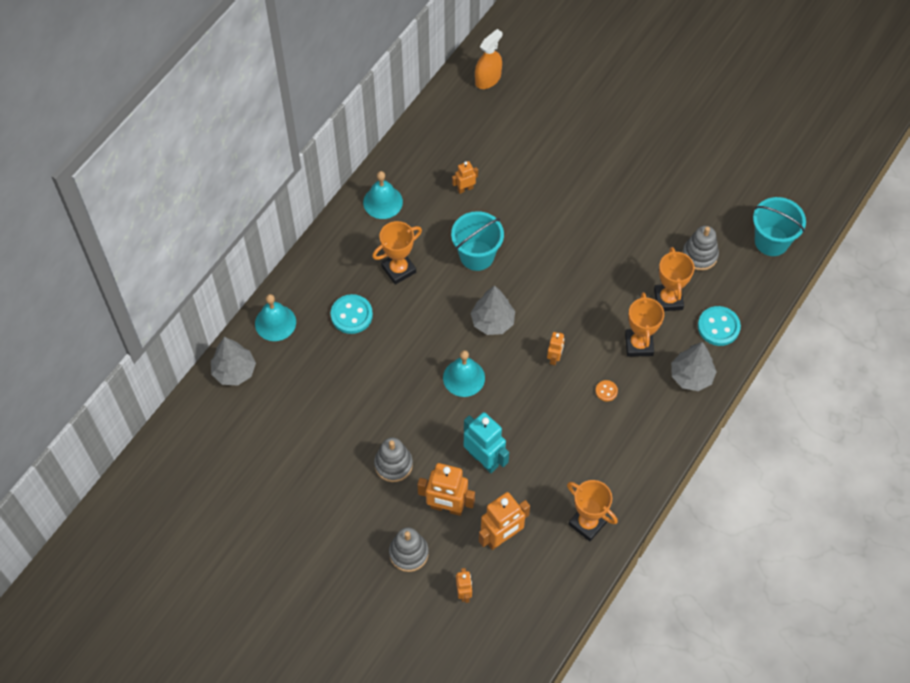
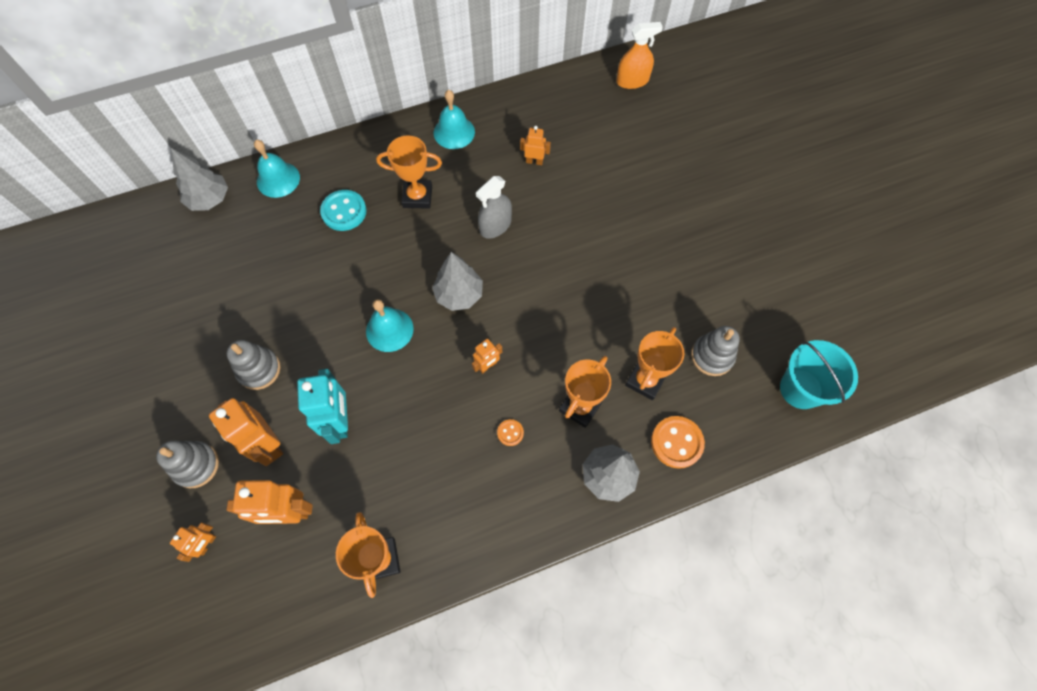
camera: 35 degrees right, 5 degrees up
turquoise bucket [451,211,504,271] -> grey spray bottle [476,176,512,238]
turquoise button [698,306,741,346] -> orange button [651,416,705,469]

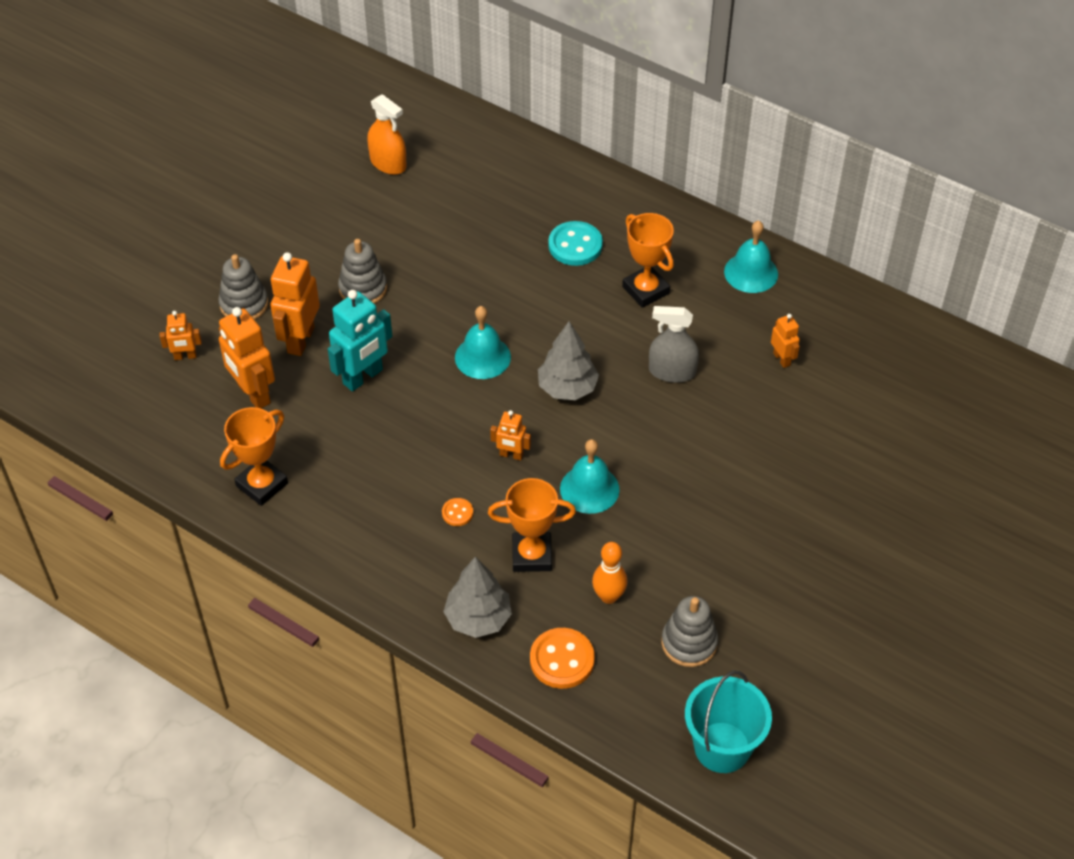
camera: 55 degrees right, 15 degrees down
grey tree [171,148,228,211] -> none
turquoise bell [254,140,300,198] -> turquoise bell moved to [560,439,620,514]
orange spray bottle [616,22,663,89] -> orange spray bottle moved to [367,94,407,175]
orange trophy [625,327,684,400] -> orange bowling pin [592,542,627,604]

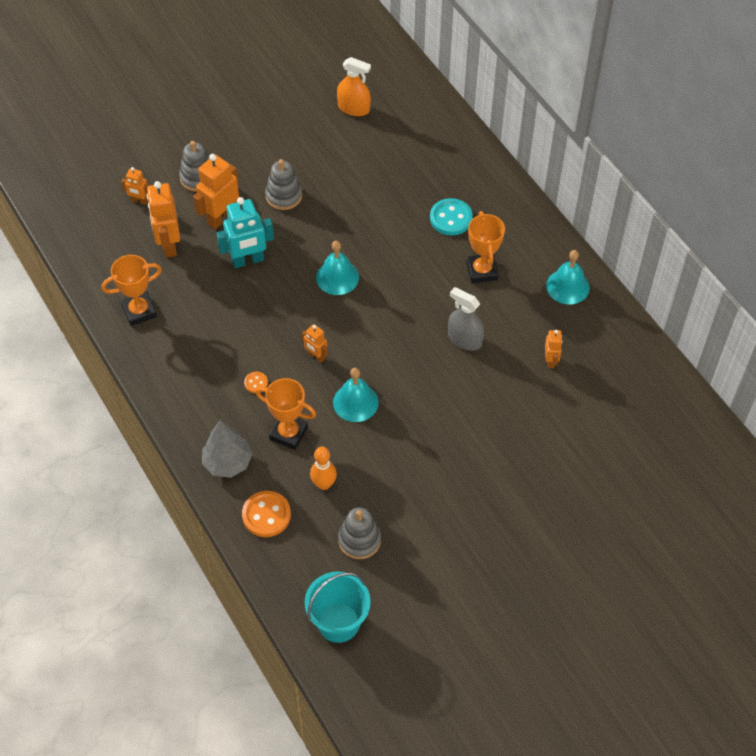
camera: 25 degrees right, 5 degrees up
orange spray bottle [367,94,407,175] -> orange spray bottle turned 45 degrees counterclockwise [337,57,371,116]
grey tree [538,321,599,400] -> none

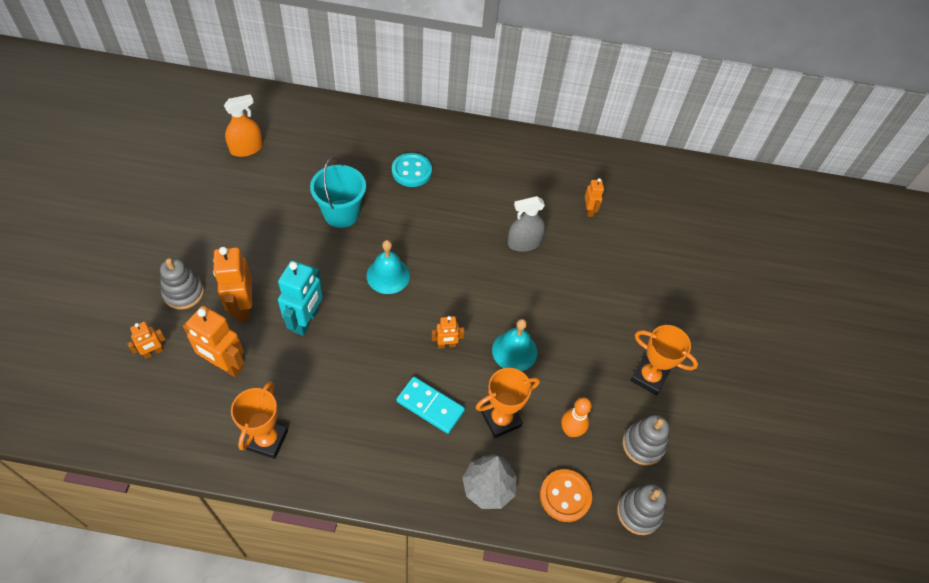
camera: 55 degrees left, 0 degrees up
orange button [244,372,268,393] -> turquoise domino [396,377,465,434]
grey stacking toy [265,159,302,210] -> grey stacking toy moved to [617,484,666,535]
turquoise bucket [305,571,371,643] -> turquoise bucket moved to [310,157,366,228]
orange trophy [467,211,505,283] -> orange trophy moved to [630,325,698,395]
orange robot [545,330,563,368] -> orange robot turned 45 degrees clockwise [585,178,604,217]
turquoise bell [546,250,590,304] -> none

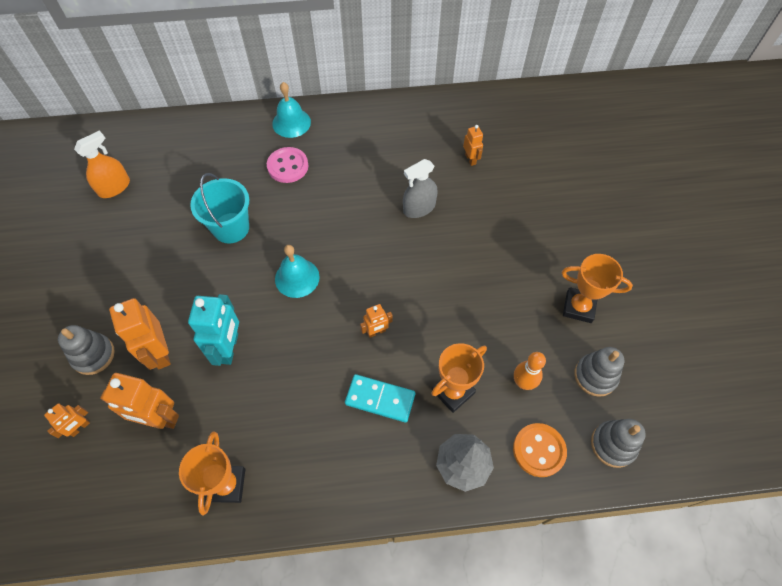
camera: 10 degrees left, 5 degrees up
turquoise button [392,153,432,187] -> pink button [267,147,308,183]
turquoise bell [492,319,537,371] -> turquoise bell moved to [272,82,311,138]

